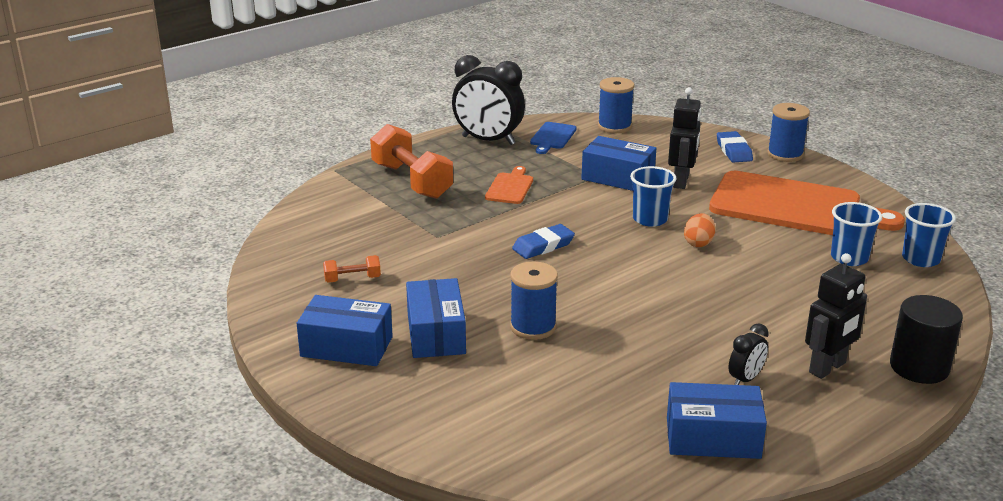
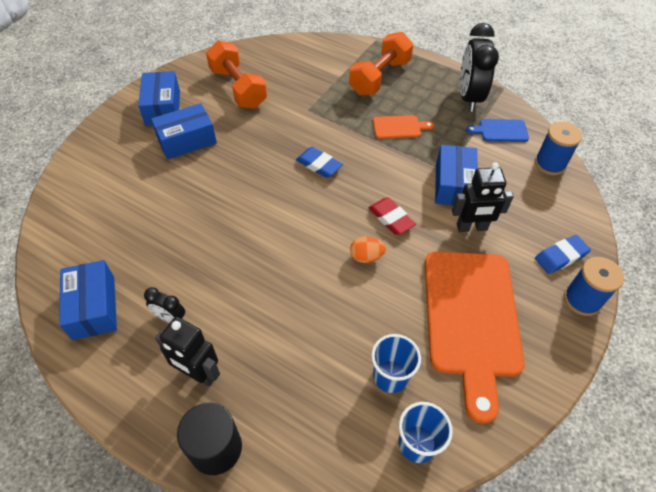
camera: 70 degrees right, 25 degrees up
orange dumbbell [323,255,381,283] -> orange dumbbell [206,40,267,109], size x2.14
blue spool [510,262,558,340] -> none
blue cup [630,166,677,227] -> red eraser [369,197,416,235]

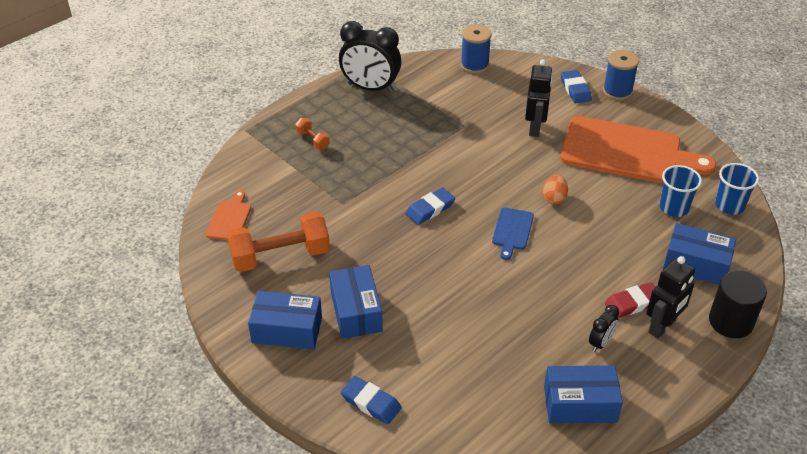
camera: 75 degrees left, 10 degrees down
orange dumbbell [349,32,413,96] -> orange dumbbell [295,118,330,150], size x0.47
red eraser [369,197,416,235] -> red eraser moved to [605,282,655,318]
orange cutting board [373,115,434,139] -> orange cutting board moved to [206,191,251,240]
blue box [435,145,478,206] -> blue box moved to [663,223,736,285]
blue cutting board [466,119,529,142] -> blue cutting board moved to [492,208,534,260]
none -> blue eraser [341,376,402,424]

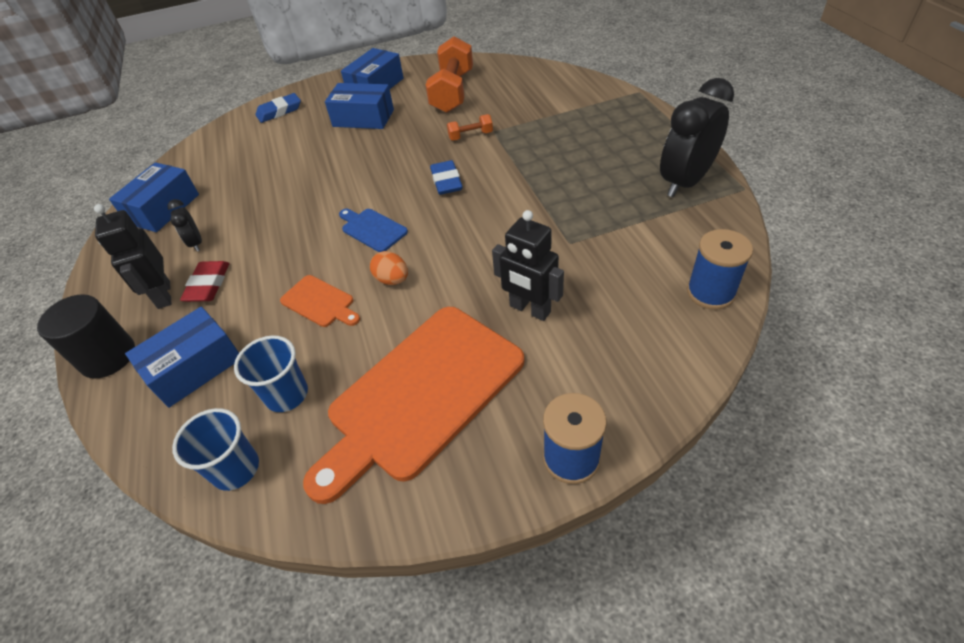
camera: 120 degrees right, 5 degrees up
orange cutting board [206,191,251,240] -> orange cutting board moved to [280,275,360,327]
orange dumbbell [295,118,330,150] -> orange dumbbell moved to [447,114,493,141]
blue eraser [561,70,592,103] -> none

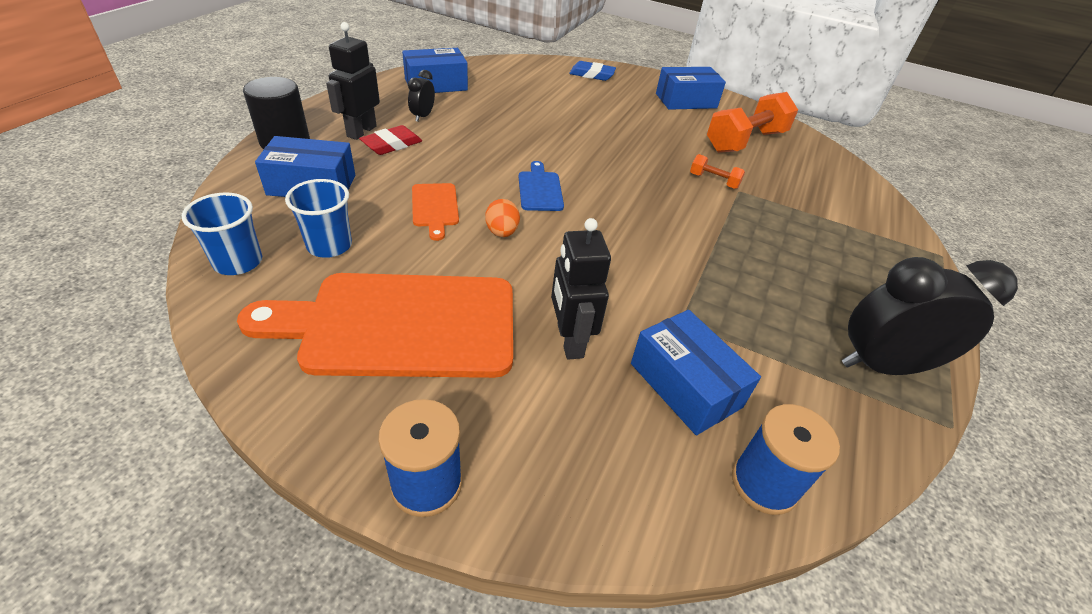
camera: 35 degrees right, 5 degrees down
blue box [325,83,394,129] -> blue box moved to [631,310,761,435]
blue eraser [430,160,463,195] -> none

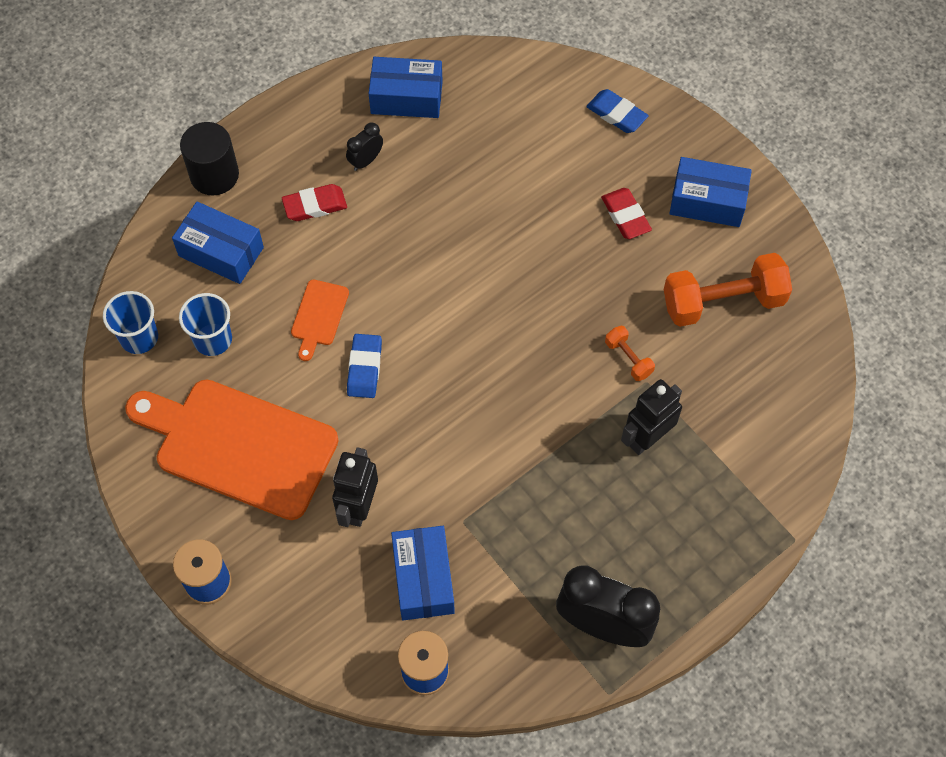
camera: 30 degrees right, 20 degrees up
black robot [326,22,380,140] -> black robot moved to [621,379,682,455]
orange egg [485,199,520,237] -> blue eraser [347,334,382,398]
blue cutting board [519,161,564,211] -> none
none -> red eraser [601,188,652,239]

